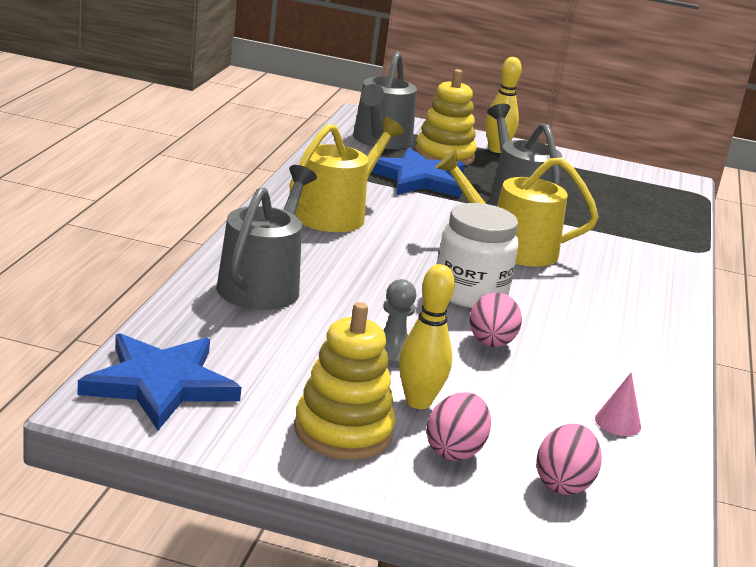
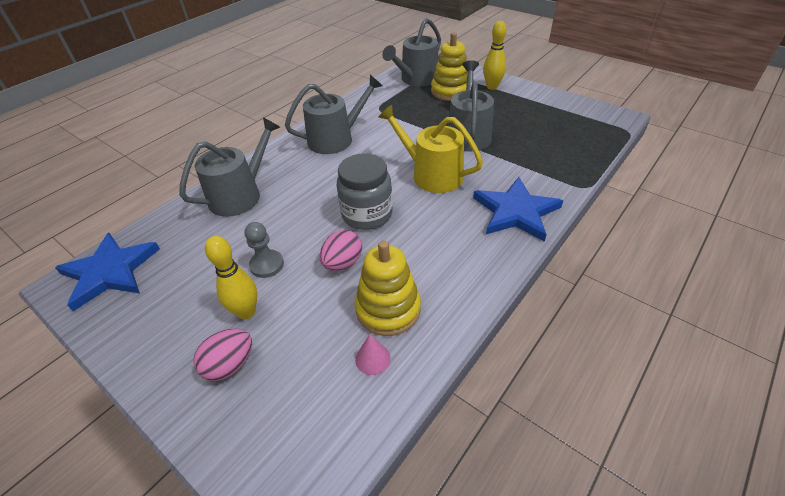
camera: 30 degrees right, 20 degrees up
yellow watering can [290,117,404,232] -> grey watering can [285,75,383,154]
yellow stacking toy [294,302,395,460] -> yellow stacking toy moved to [355,241,421,336]
blue star [372,147,465,198] -> blue star moved to [473,177,563,242]
white jar [437,203,519,308] -> grey jar [337,153,393,230]
pink egg [536,424,602,495] -> none

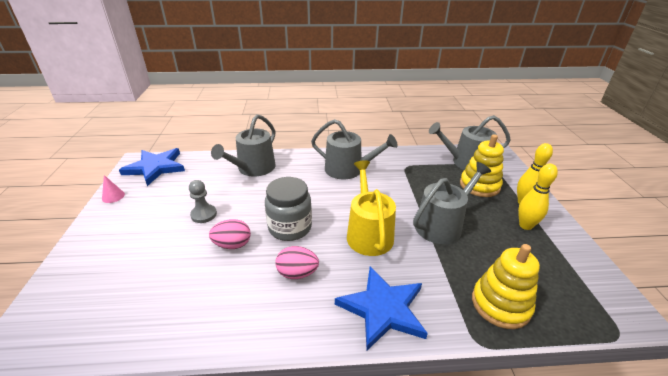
camera: 45 degrees right, 10 degrees down
grey watering can [179,117,280,217] -> grey watering can turned 120 degrees clockwise [211,114,276,177]
pink egg [193,328,252,381] -> pink egg moved to [275,246,319,279]
yellow bowling pin [205,236,257,320] -> yellow bowling pin moved to [518,163,558,230]
yellow stacking toy [355,241,421,336] -> yellow stacking toy moved to [472,244,540,329]
pink cone [355,334,391,375] -> pink cone moved to [102,175,125,203]

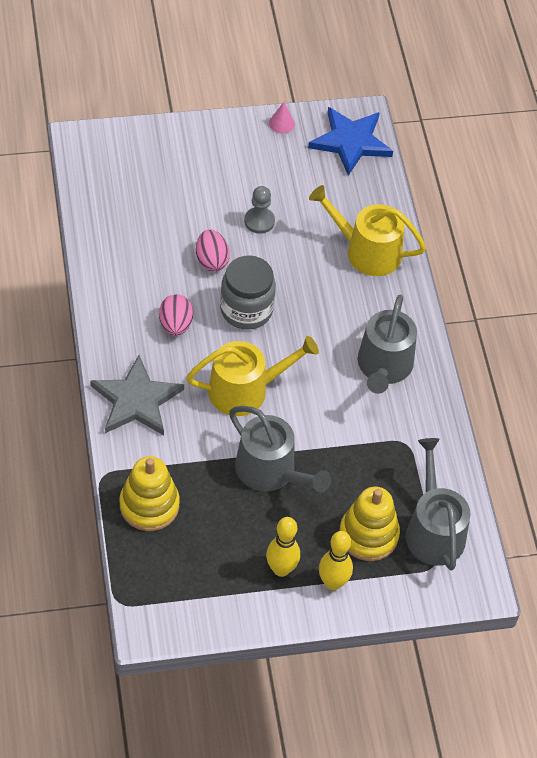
camera: 80 degrees right, 20 degrees up
grey watering can [211,114,276,177] -> yellow watering can [309,185,426,276]
blue star [335,266,428,350] -> grey star [90,355,184,435]

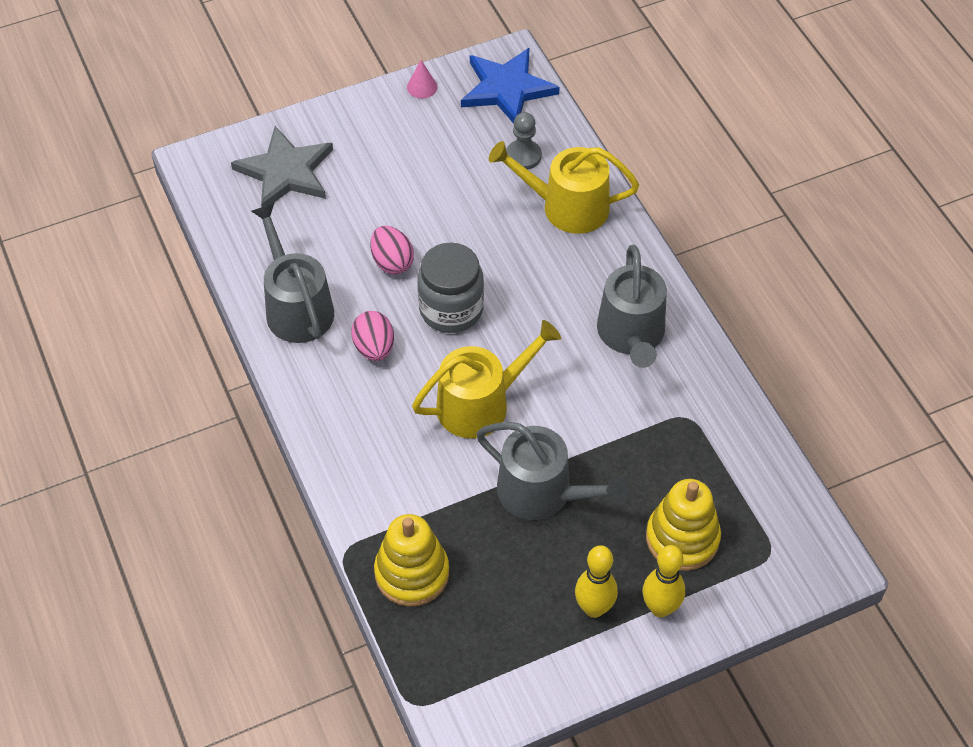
camera: 10 degrees left, 0 degrees up
grey star [90,355,184,435] -> grey star moved to [231,126,333,207]
grey pawn [244,186,275,234] -> grey pawn moved to [506,112,542,170]
grey watering can [406,438,471,570] -> grey watering can moved to [251,203,334,343]

